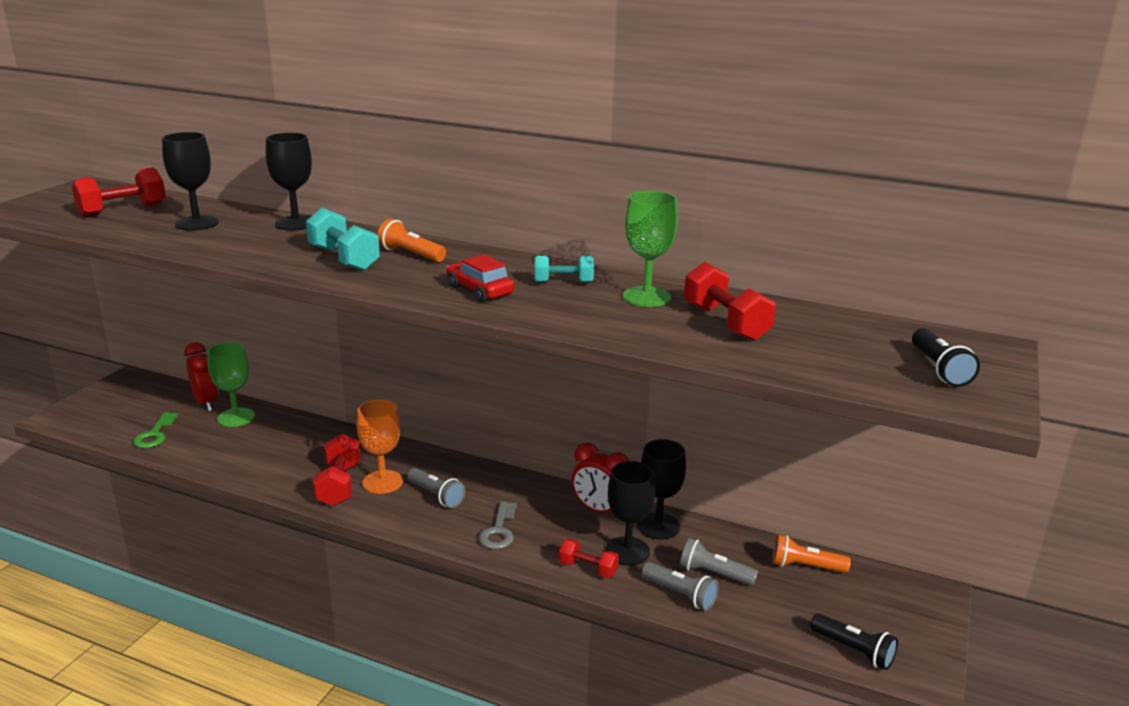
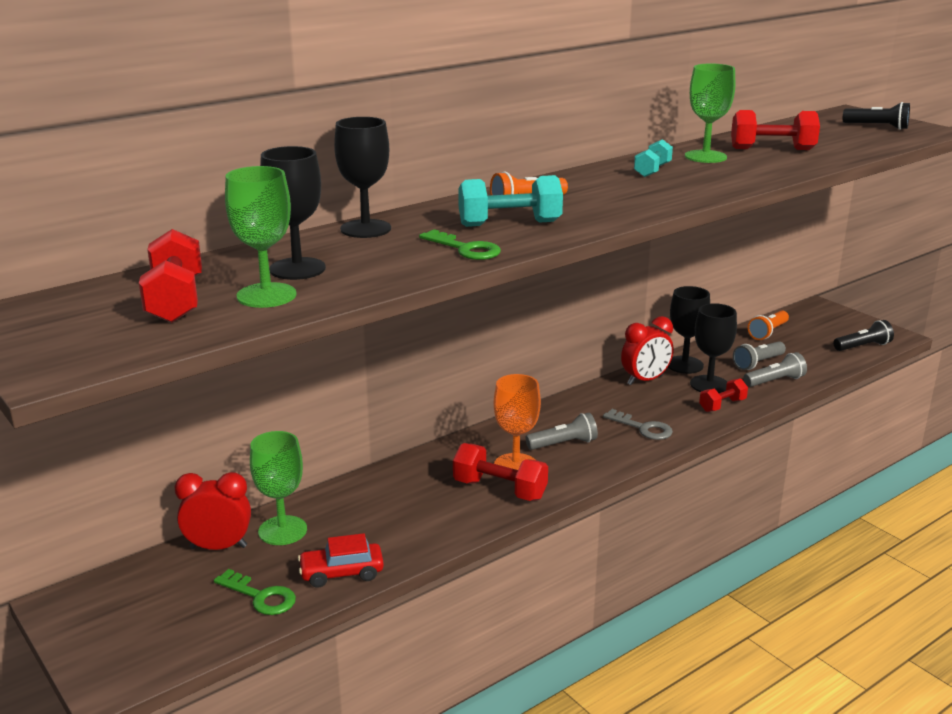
camera: 60 degrees left, 0 degrees up
red car [446,254,514,302] -> red car moved to [298,533,384,588]
none -> green goblet [225,166,297,308]
none -> green key [419,229,501,260]

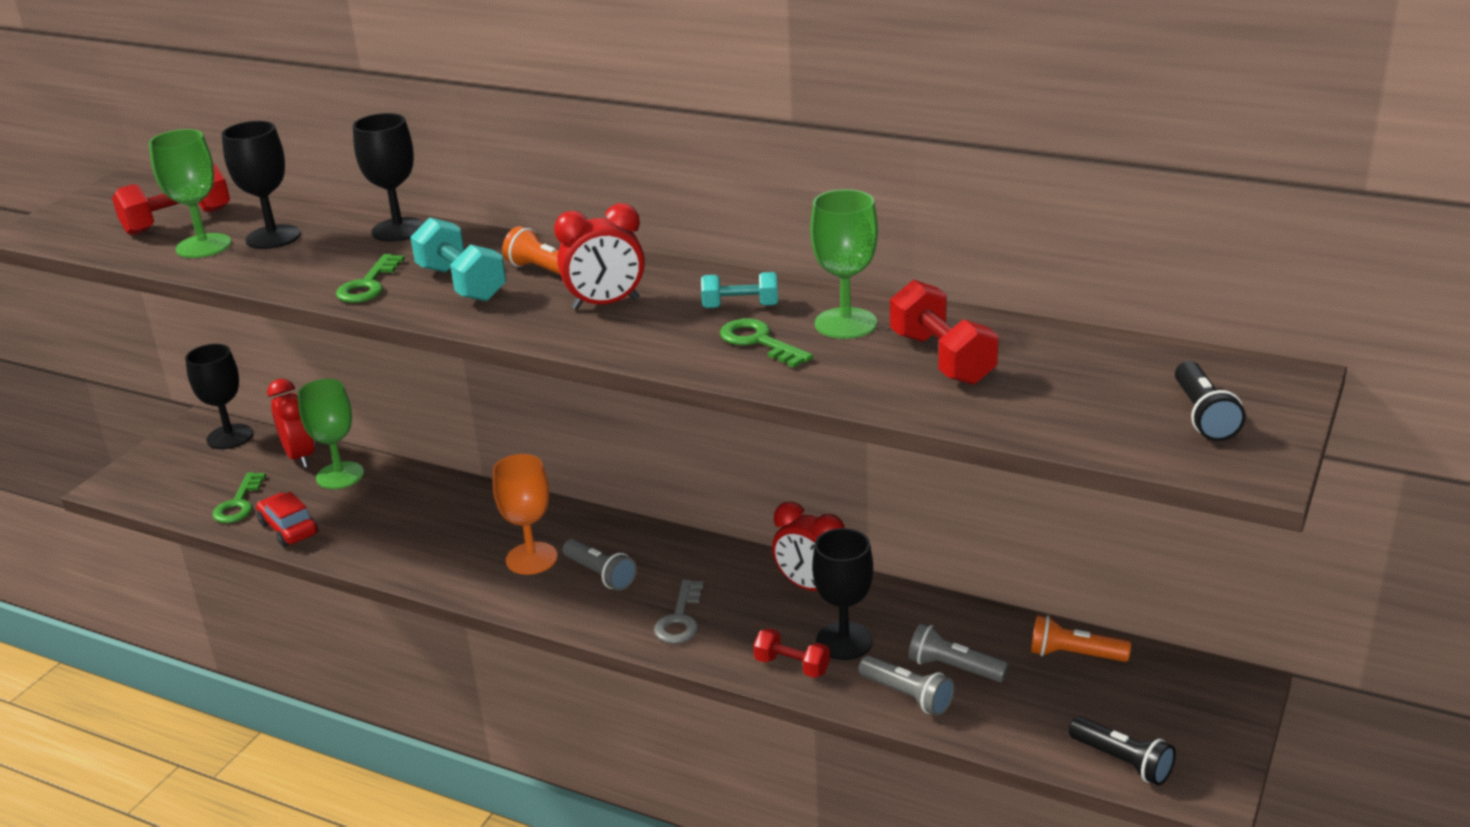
camera: 65 degrees right, 5 degrees up
red dumbbell [453,443,548,501] -> none
black goblet [668,286,710,374] -> black goblet moved to [185,344,253,449]
none -> red clock [554,203,645,310]
none -> green key [720,318,813,368]

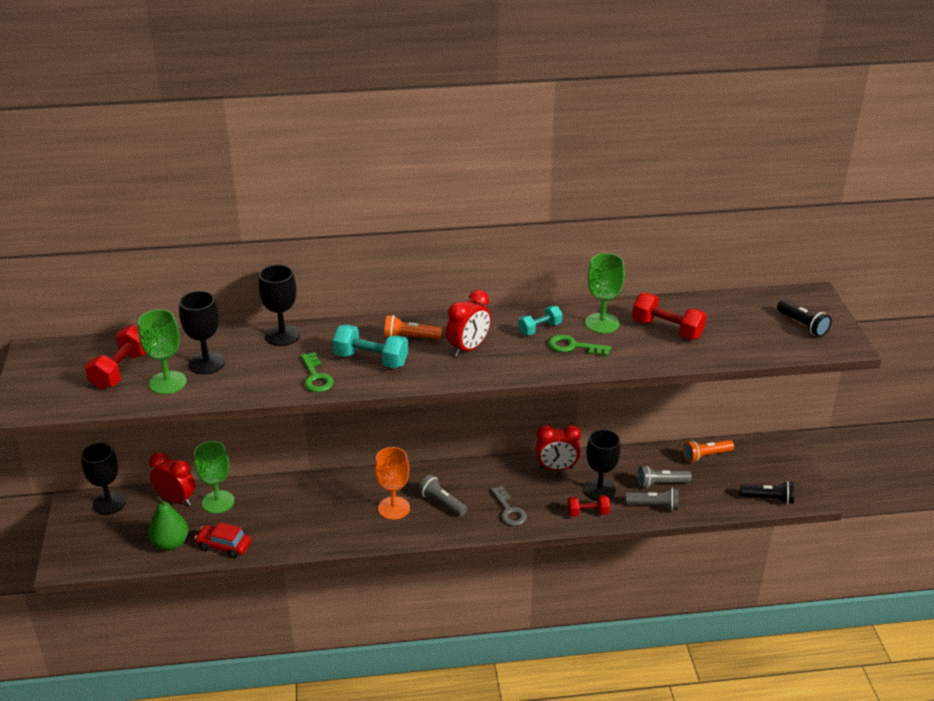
camera: 35 degrees left, 5 degrees up
green key [212,472,266,523] -> green pear [148,496,189,550]
grey flashlight [562,539,637,591] -> grey flashlight turned 150 degrees counterclockwise [419,475,467,516]

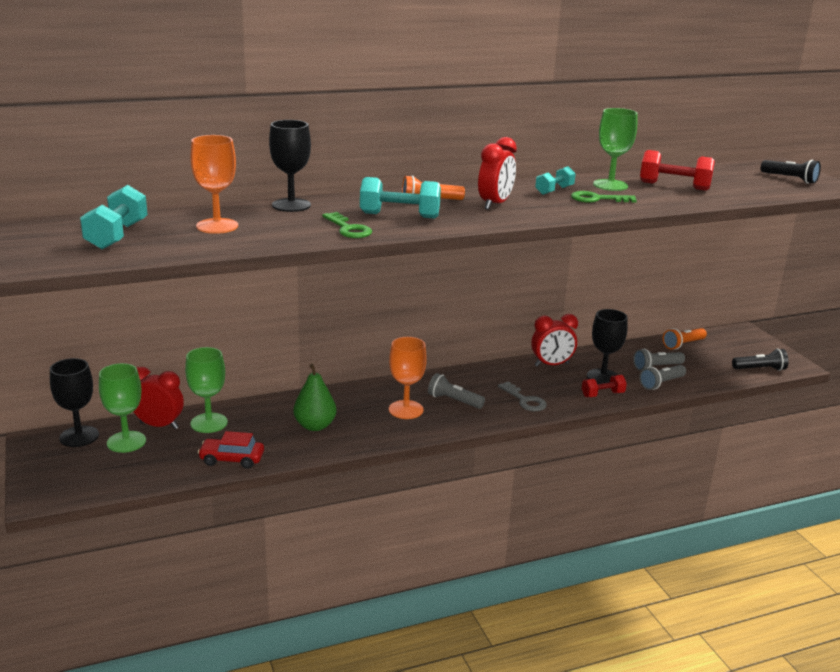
camera: 15 degrees left, 10 degrees down
red dumbbell [85,325,146,390] -> turquoise dumbbell [80,185,148,249]
green goblet [138,309,187,394] -> green goblet moved to [99,363,146,453]
green pear [148,496,189,550] -> green pear moved to [294,364,337,431]
black goblet [179,291,225,374] -> orange goblet [190,135,238,234]
grey flashlight [625,488,678,511] -> grey flashlight turned 150 degrees clockwise [639,365,686,390]

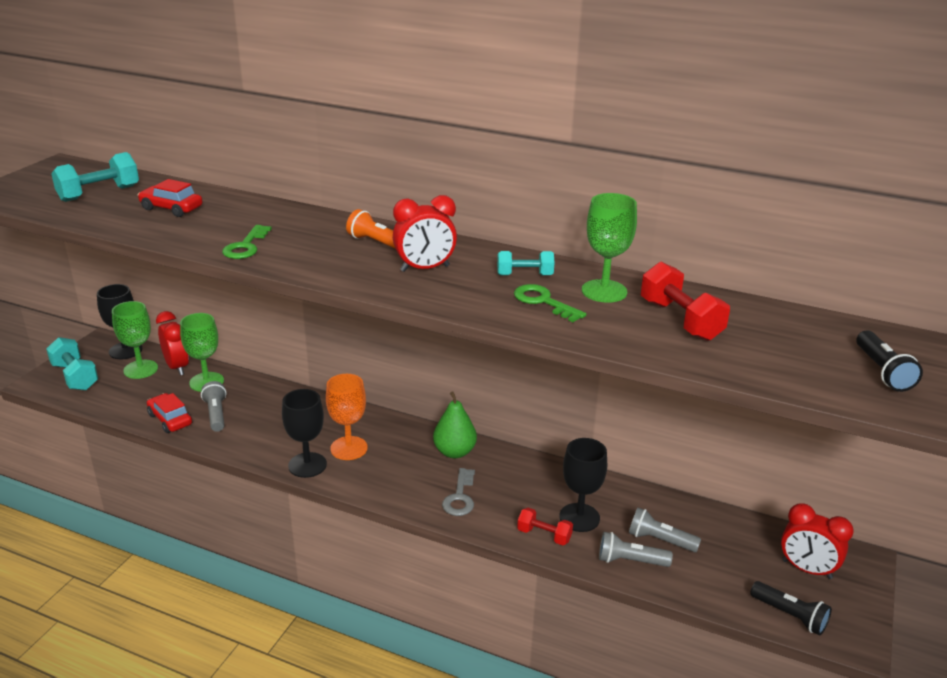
camera: 45 degrees right, 5 degrees up
orange goblet [190,135,238,234] -> red car [138,179,202,217]
black goblet [269,120,311,212] -> black goblet moved to [282,389,327,478]
green pear [294,364,337,431] -> green pear moved to [433,391,477,458]
turquoise dumbbell [360,177,441,219] -> turquoise dumbbell moved to [46,337,98,391]
grey flashlight [428,373,485,409] -> grey flashlight moved to [201,381,226,432]
red clock [531,314,578,367] -> red clock moved to [781,503,854,579]
orange flashlight [663,328,707,350] -> none

